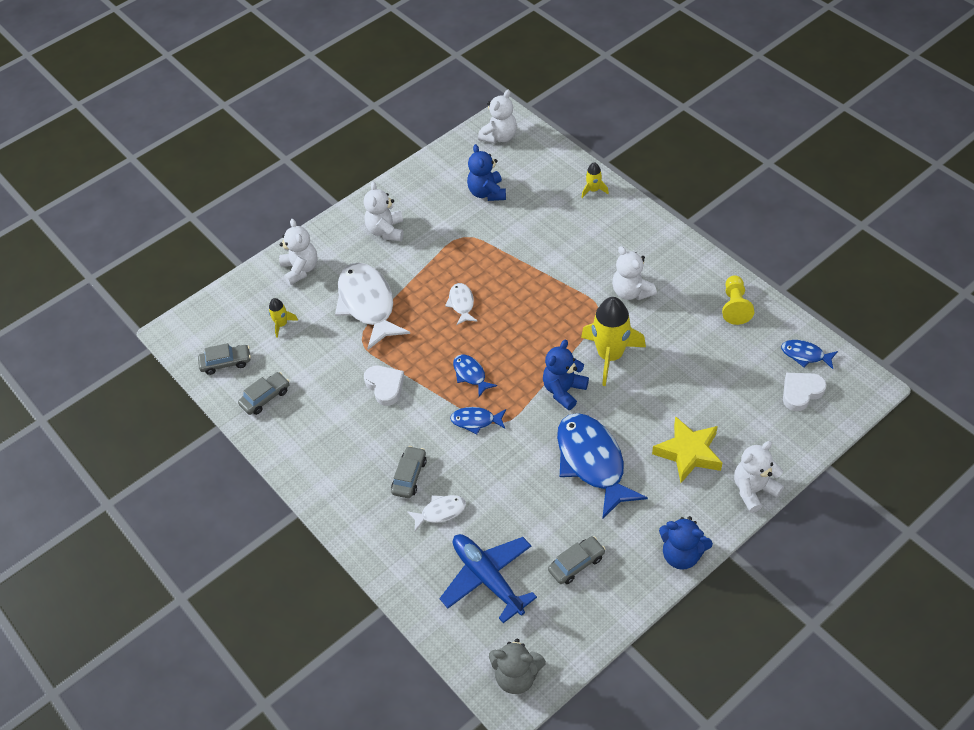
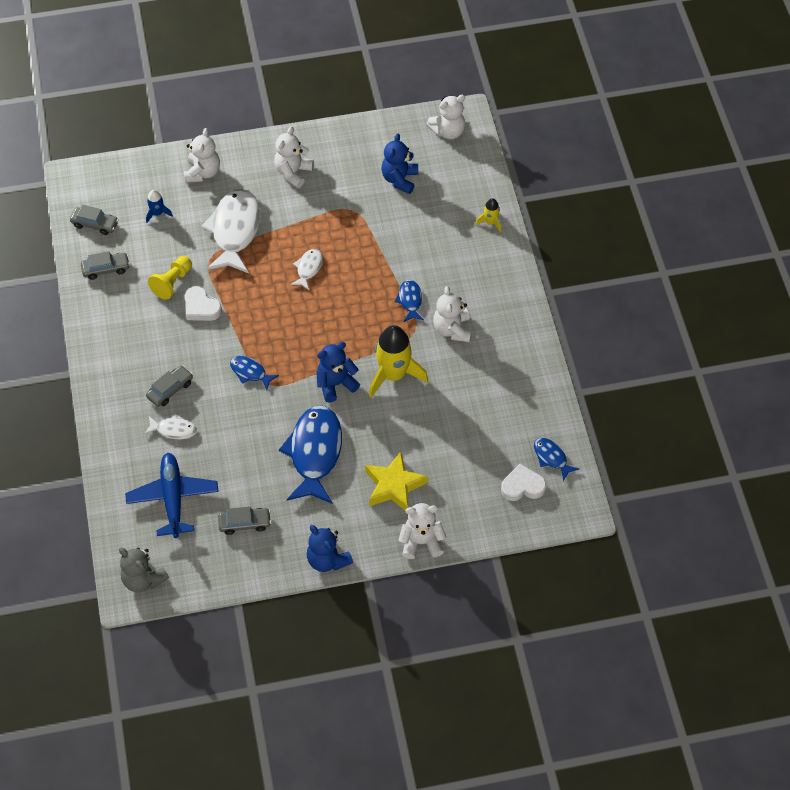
camera: 25 degrees right, 5 degrees up
yellow rocket [269,298,298,338] -> blue rocket [146,190,173,223]
white heart [364,366,405,406] -> white heart turned 135 degrees clockwise [185,286,222,321]
blue fish [453,354,497,397] -> blue fish moved to [394,280,424,322]
yellow pawn [722,275,754,325] -> yellow pawn moved to [148,256,192,300]

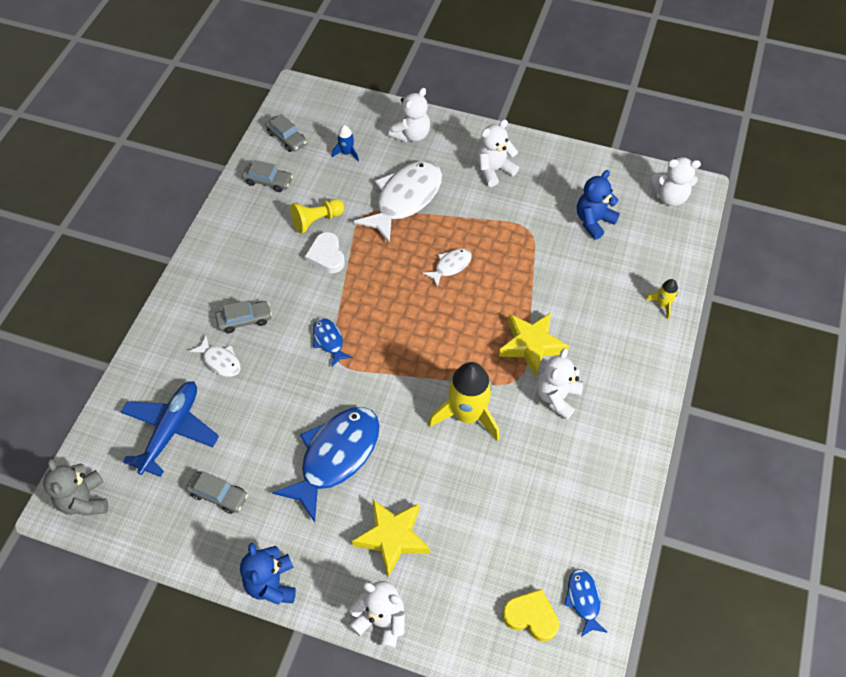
camera: 30 degrees right, 0 degrees up
blue teddy bear [316,342,360,403] -> none
blue fish [394,280,424,322] -> yellow star [499,313,569,377]
white heart [501,464,546,501] -> yellow heart [502,589,559,642]

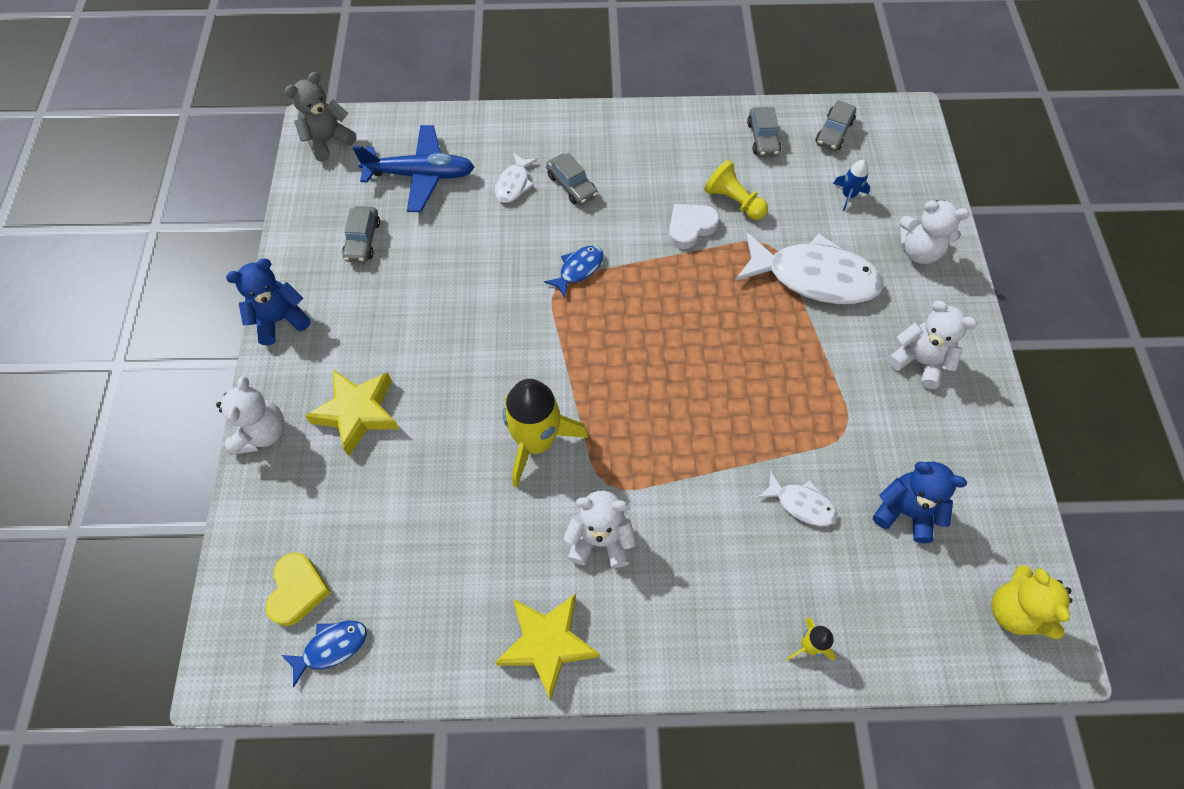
camera: 70 degrees right, 5 degrees up
blue fish [272,407,380,523] -> none
white fish [422,248,472,287] -> white fish moved to [758,471,837,526]
yellow star [499,313,569,377] -> yellow star moved to [495,594,600,700]
white teddy bear [651,157,701,206] -> yellow teddy bear [991,565,1072,640]

